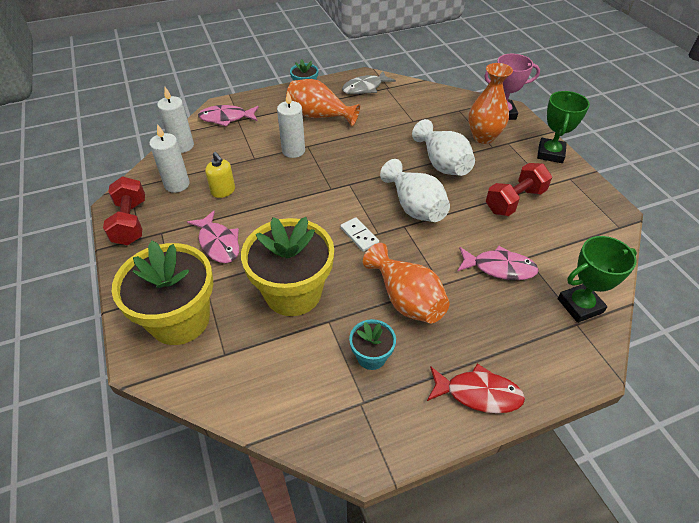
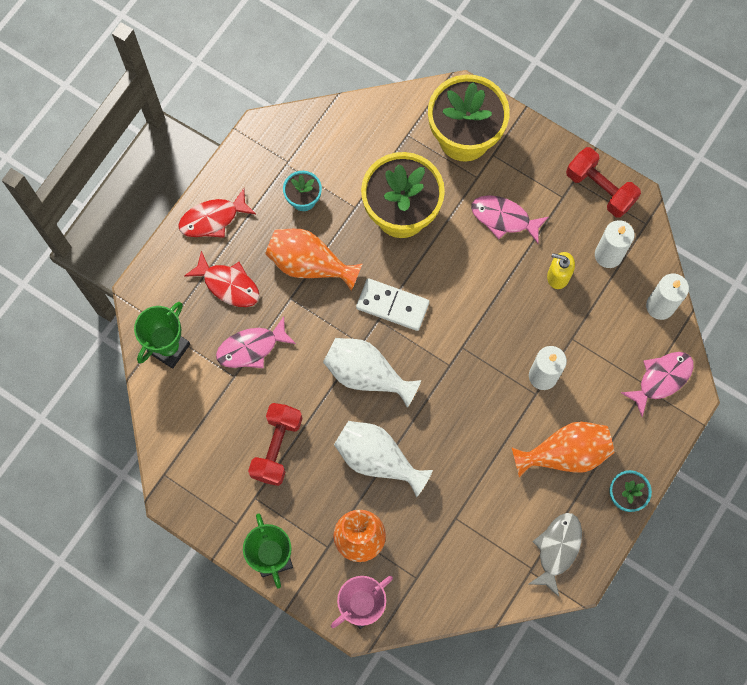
camera: 145 degrees right, 25 degrees up
white domino [340,217,379,252] -> white domino [356,278,429,331], size x1.57
none -> red fish [184,251,260,307]

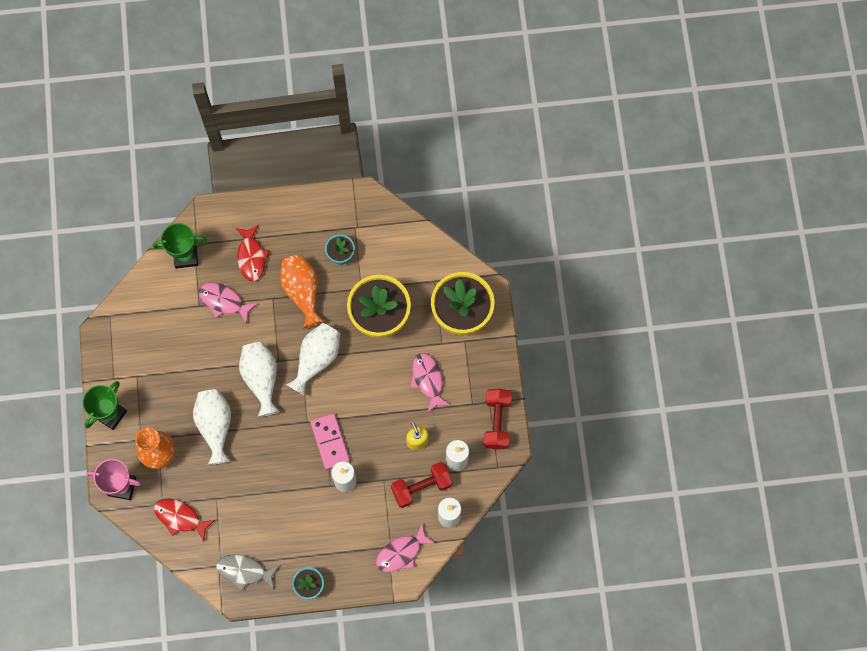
camera: 50 degrees right, 0 degrees up
red fish [178,188,256,238] -> red fish moved to [154,498,215,542]
red dumbbell [248,403,303,486] -> red dumbbell moved to [391,462,452,508]
white domino [356,278,429,331] -> white vase [285,323,340,396]
orange vase [512,421,614,478] -> none
grey fish [529,513,582,597] -> grey fish turned 150 degrees counterclockwise [216,554,280,591]
pink fish [621,352,694,417] -> pink fish turned 135 degrees clockwise [376,524,436,572]
none -> pink domino [310,413,350,470]

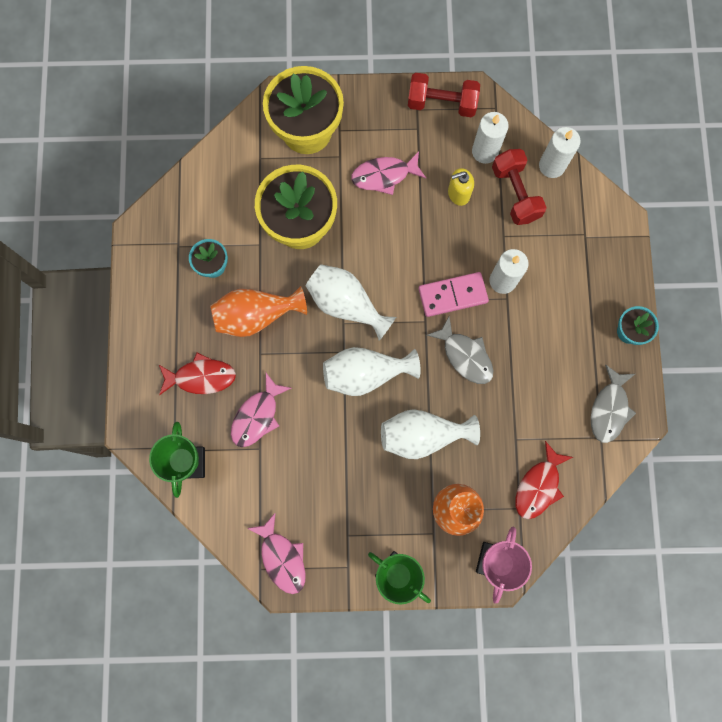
camera: 85 degrees left, 5 degrees up
pink fish [376,524,436,572] -> pink fish moved to [247,512,306,594]
none -> grey fish [427,316,493,384]

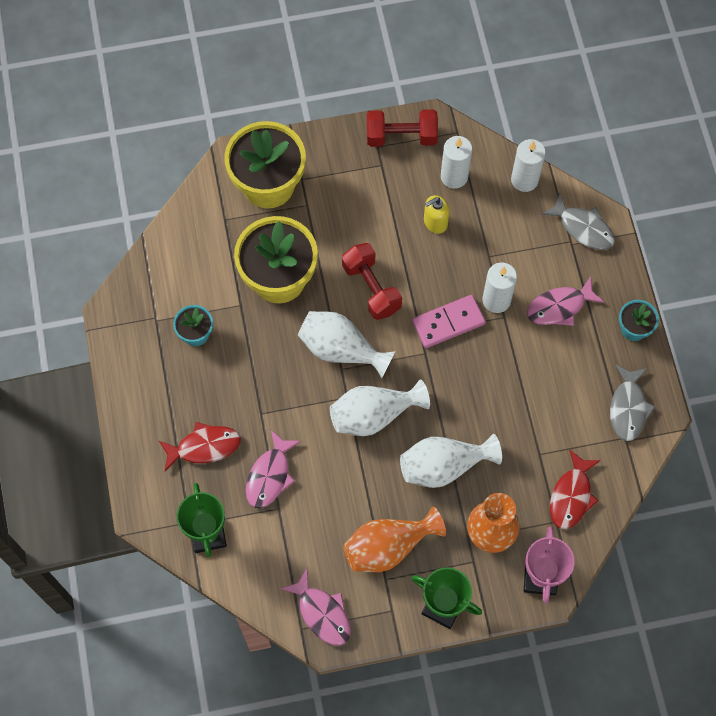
camera: 10 degrees left, 10 degrees down
orange vase [210,286,307,337] -> orange vase moved to [343,507,446,572]
pink fish [351,151,426,195] -> pink fish moved to [527,276,605,326]
grey fish [427,316,493,384] -> grey fish moved to [541,192,614,250]
red dumbbell [492,149,547,225] -> red dumbbell moved to [342,243,402,320]

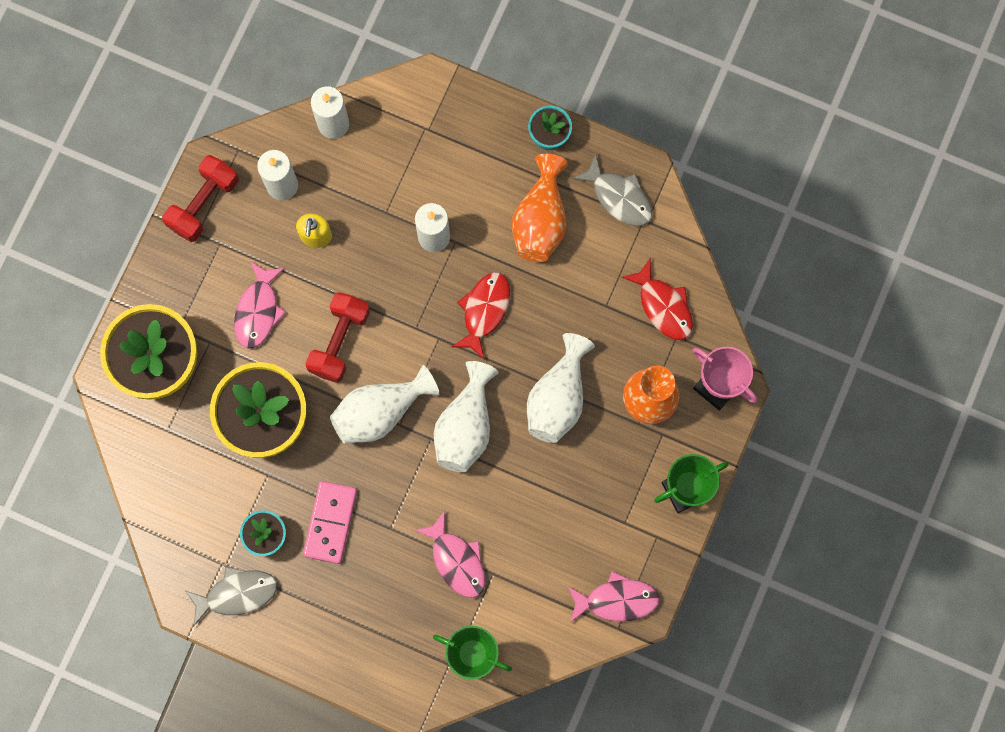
camera: 55 degrees left, 10 degrees up
red fish [159,422,241,471] -> red fish moved to [452,272,510,360]
red dumbbell [342,243,402,320] -> red dumbbell turned 75 degrees counterclockwise [305,292,370,383]
orange vase [343,507,446,572] -> orange vase moved to [512,154,568,262]
pink domino [412,295,486,348] -> pink domino moved to [303,481,357,564]
pink fish [527,276,605,326] -> pink fish moved to [234,261,286,349]
grey fish [541,192,614,250] -> grey fish moved to [185,567,277,626]

